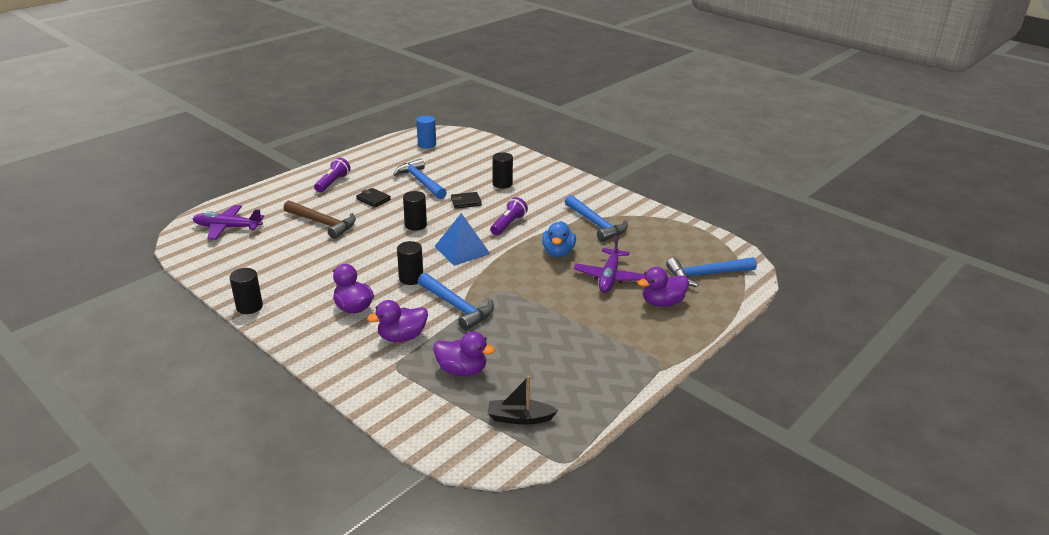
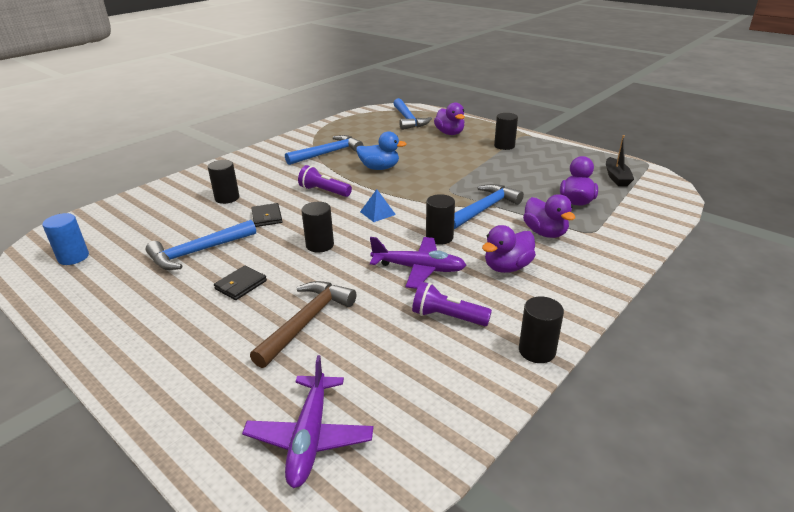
camera: 90 degrees left, 0 degrees up
purple flashlight [314,157,351,193] -> purple flashlight moved to [412,282,492,326]
blue pyramid [434,213,490,266] -> blue pyramid [360,189,396,222], size x0.57
purple plane [574,236,645,293] -> purple plane moved to [370,237,466,289]
none -> black cylinder [494,113,518,150]

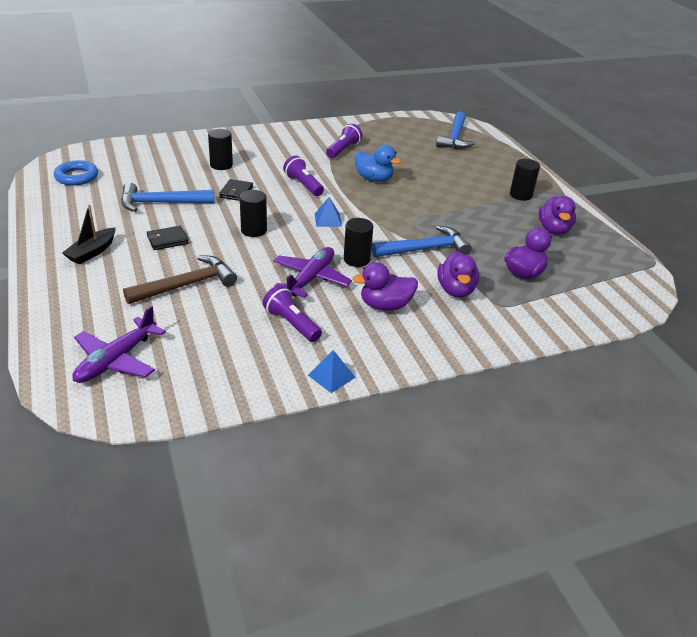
camera: 25 degrees right, 5 degrees up
blue cylinder [42,213,89,265] -> blue ring [54,160,98,185]
blue hammer [285,135,363,165] -> purple flashlight [326,123,362,158]
purple plane [370,237,466,289] -> purple plane turned 105 degrees counterclockwise [273,247,352,298]
purple duck [434,102,465,135] -> purple duck moved to [538,196,576,235]
black cylinder [519,297,564,363] -> blue pyramid [308,350,356,393]
black boat [606,135,634,186] -> black boat moved to [62,205,116,265]

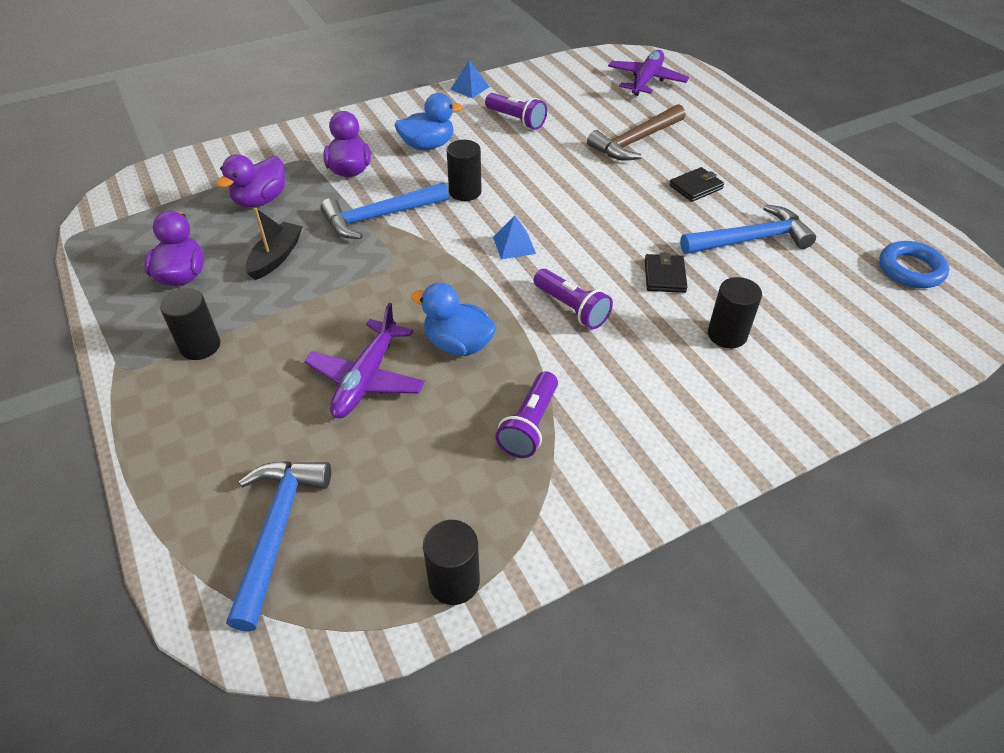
camera: 175 degrees right, 10 degrees up
black boat [62,205,116,265] -> black boat moved to [245,208,302,280]
black cylinder [240,190,267,237] -> black cylinder moved to [423,520,480,605]
purple plane [273,247,352,298] -> purple plane moved to [304,303,425,418]
purple duck [352,262,418,310] -> blue duck [395,93,463,150]

